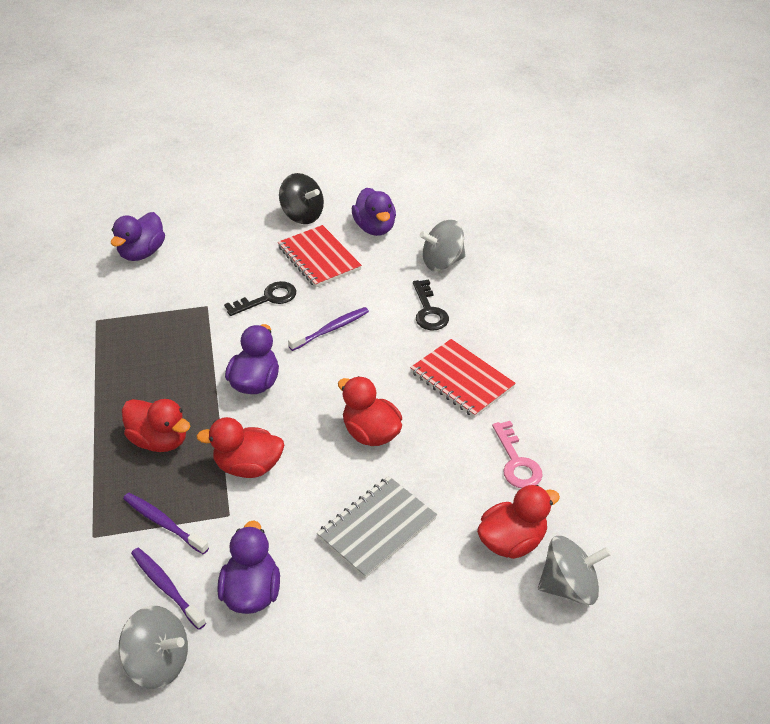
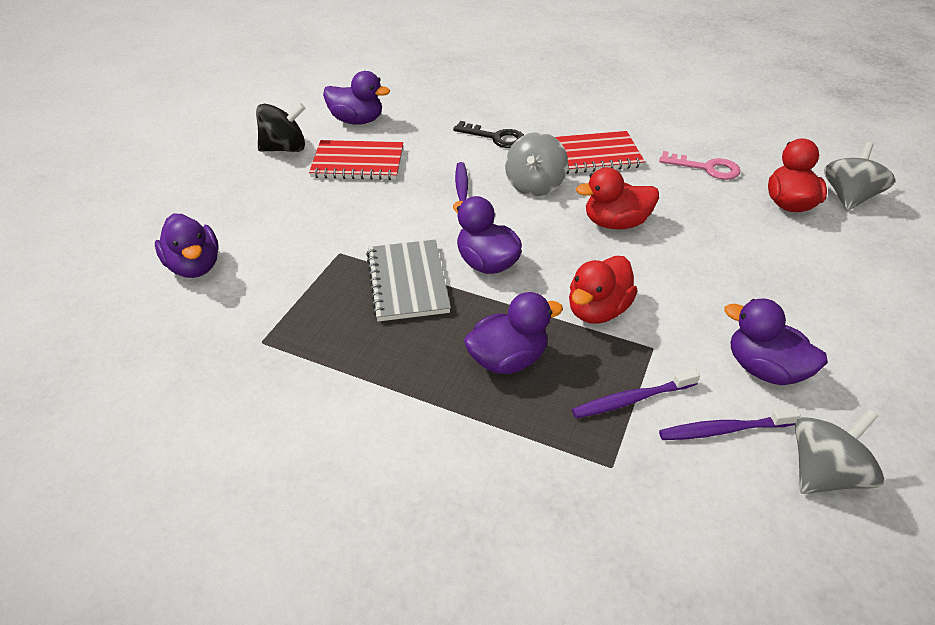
camera: 55 degrees left, 0 degrees up
red duck [122,399,190,452] -> purple duck [464,292,563,374]
black key [224,281,296,316] -> none
grey notebook [317,476,437,578] -> grey notebook moved to [366,240,451,322]
grey spinning top [419,219,466,271] -> grey spinning top moved to [505,132,568,196]

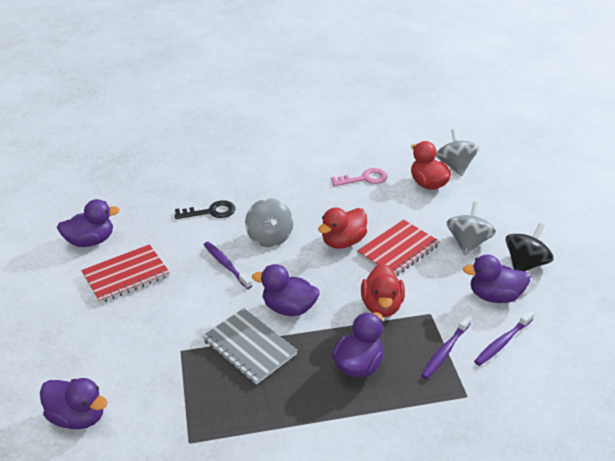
camera: 35 degrees left, 5 degrees down
black spinning top [256,103,305,152] -> black spinning top moved to [506,223,554,271]
red notebook [555,131,645,174] -> red notebook moved to [357,219,440,276]
grey spinning top [795,409,884,494] -> grey spinning top moved to [446,201,496,255]

